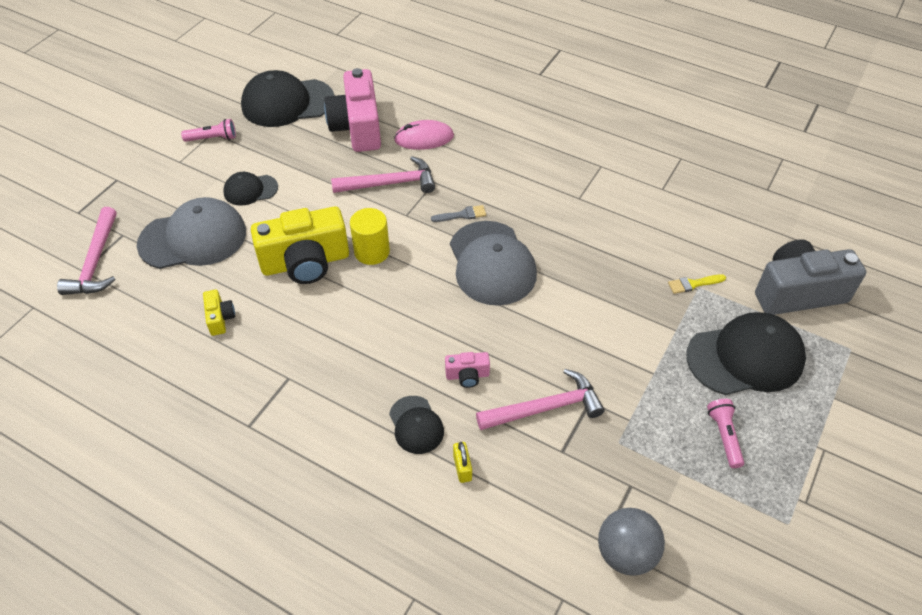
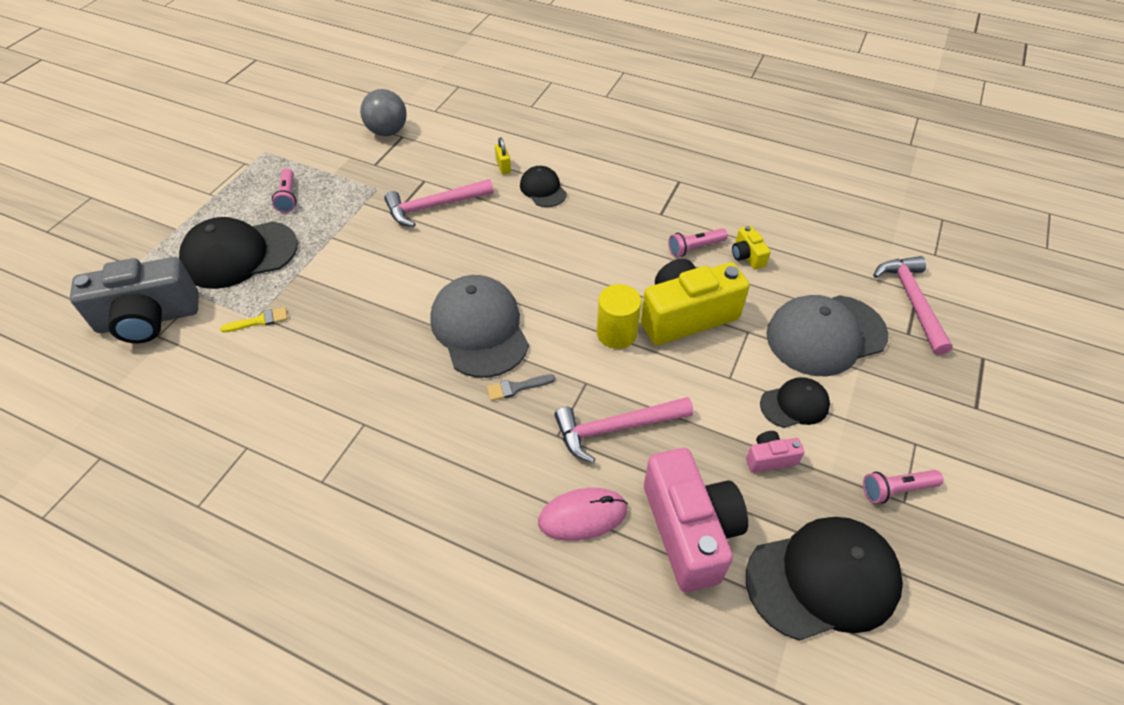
camera: 175 degrees right, 0 degrees up
pink camera [445,352,490,388] -> pink camera moved to [746,431,804,473]
none -> pink flashlight [668,228,728,257]

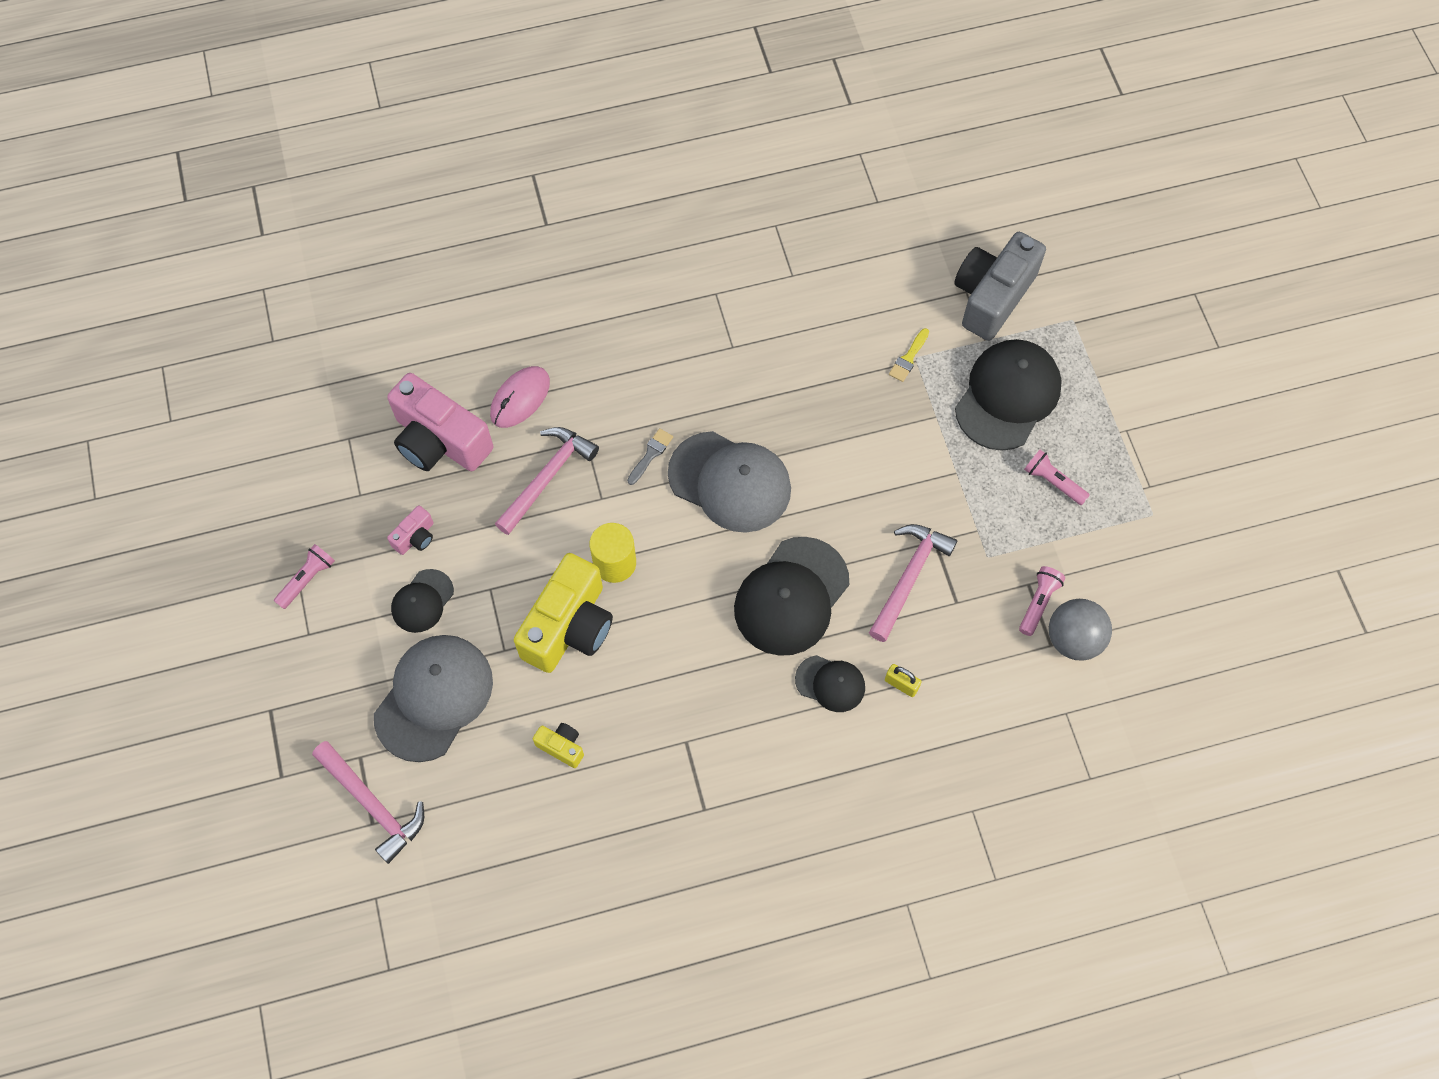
camera: 140 degrees right, 15 degrees up
pink flashlight [668,228,728,257] -> pink flashlight moved to [1019,566,1065,636]
black cap [746,517,903,641] -> black cap moved to [734,537,849,656]

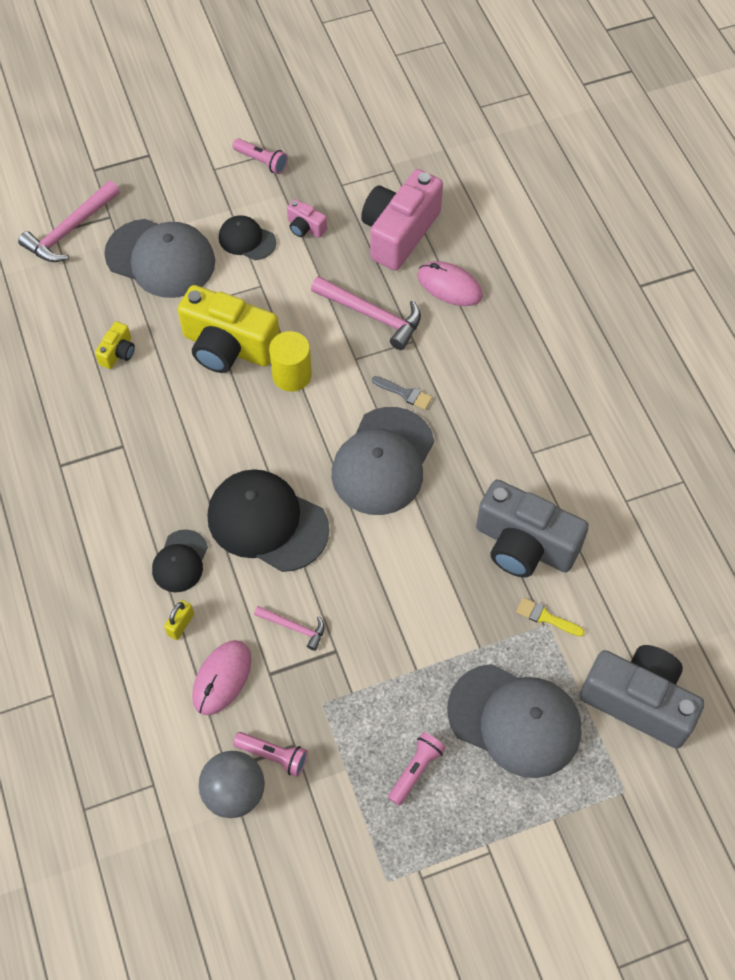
camera: 85 degrees right, 5 degrees down
pink hammer [869,524,957,642] -> pink hammer [254,606,325,651], size x0.55
black cap [955,339,1062,451] -> grey cap [447,664,581,778]
none -> pink mouse [192,640,251,715]
none -> grey camera [476,480,589,578]

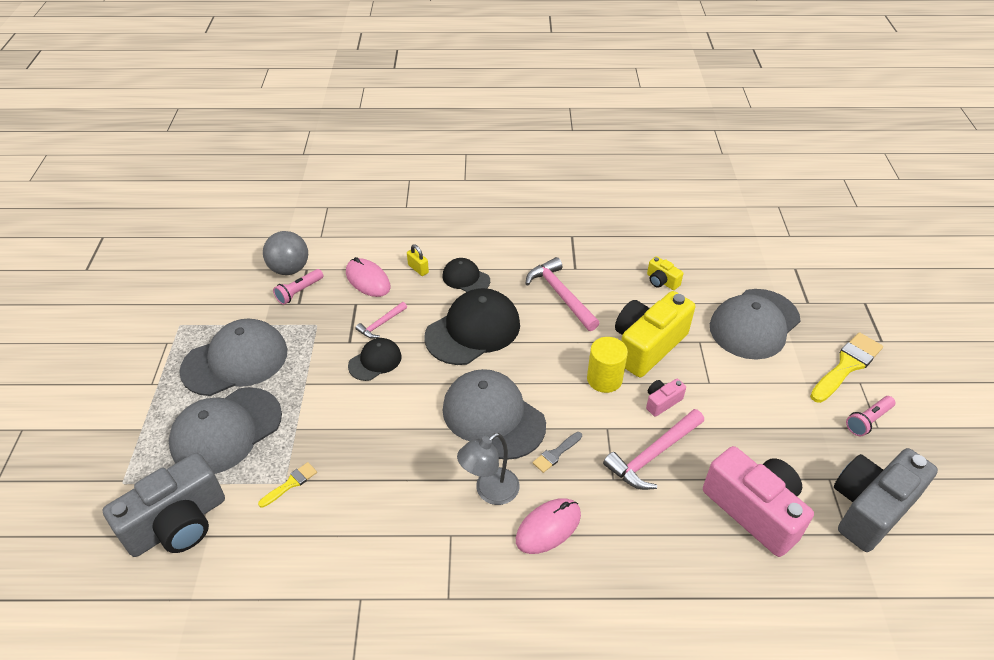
camera: 110 degrees right, 15 degrees down
pink hammer [18,181,120,262] -> pink hammer moved to [526,257,599,331]
black cap [219,215,276,260] -> black cap moved to [348,338,401,381]
pink camera [287,199,327,238] -> pink camera moved to [646,379,686,417]
pink flashlight [388,732,446,806] -> grey cap [179,318,288,396]
pink mouse [418,261,483,306] -> pink mouse moved to [516,498,581,554]
grey camera [476,480,589,578] -> grey camera moved to [834,448,938,552]
none -> grey lamp [457,433,520,505]
none -> yellow brush [810,332,883,403]

